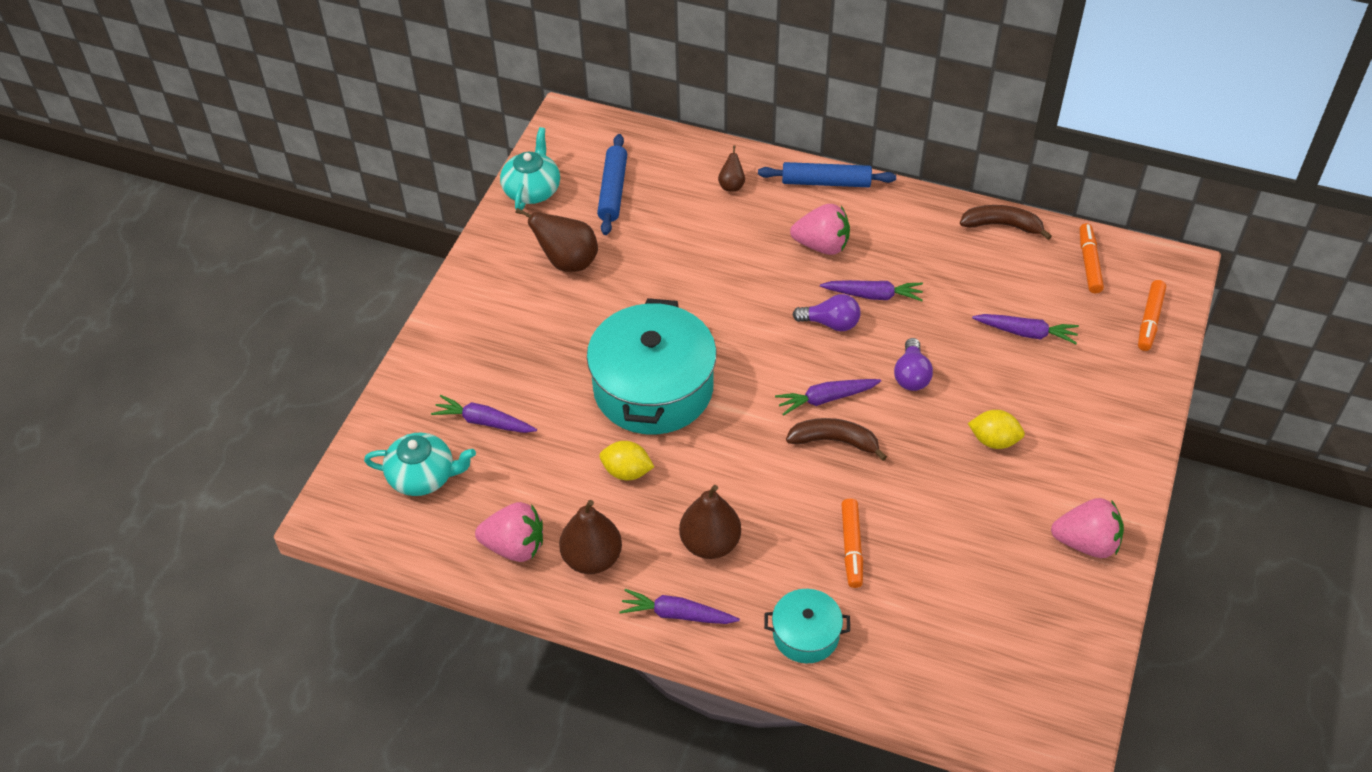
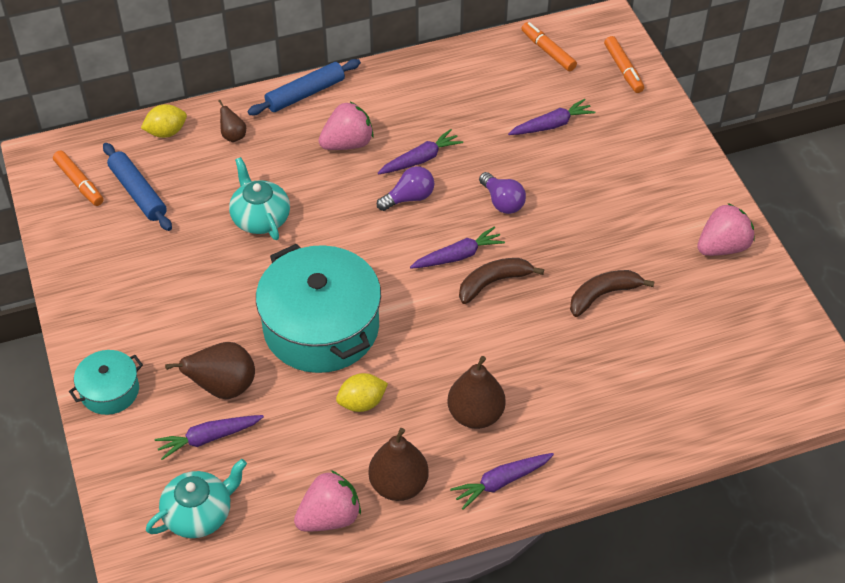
camera: 40 degrees left, 0 degrees up
turquoise teapot [500,127,560,210] -> turquoise teapot moved to [229,157,290,240]
brown pear [515,208,598,272] -> brown pear moved to [165,342,255,399]
turquoise pot [764,589,850,663] -> turquoise pot moved to [69,350,143,415]
purple carrot [775,379,881,416] -> purple carrot turned 150 degrees counterclockwise [410,226,505,268]
orange marker [841,499,863,588] -> orange marker moved to [53,151,104,206]
brown banana [960,205,1052,240] -> brown banana moved to [570,270,655,317]
yellow lemon [968,410,1025,449] -> yellow lemon moved to [141,104,187,138]

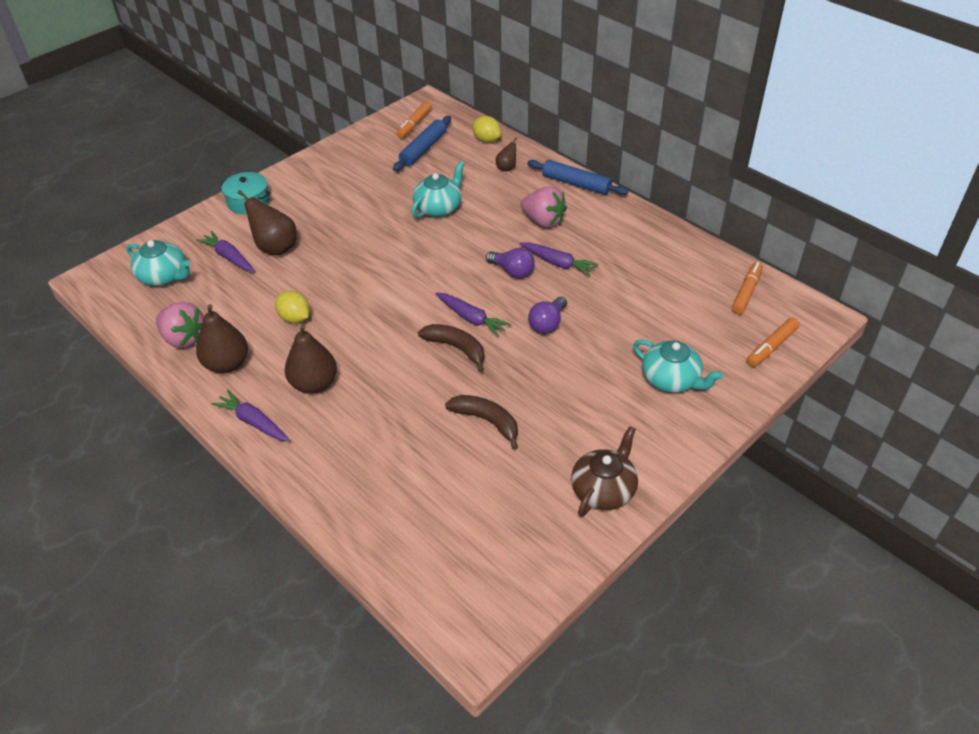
camera: 65 degrees right, 5 degrees down
turquoise pot [256,244,381,373] -> none
purple carrot [508,99,595,135] -> none
pink strawberry [697,203,755,256] -> brown teapot [571,426,638,517]
none -> turquoise teapot [633,339,723,393]

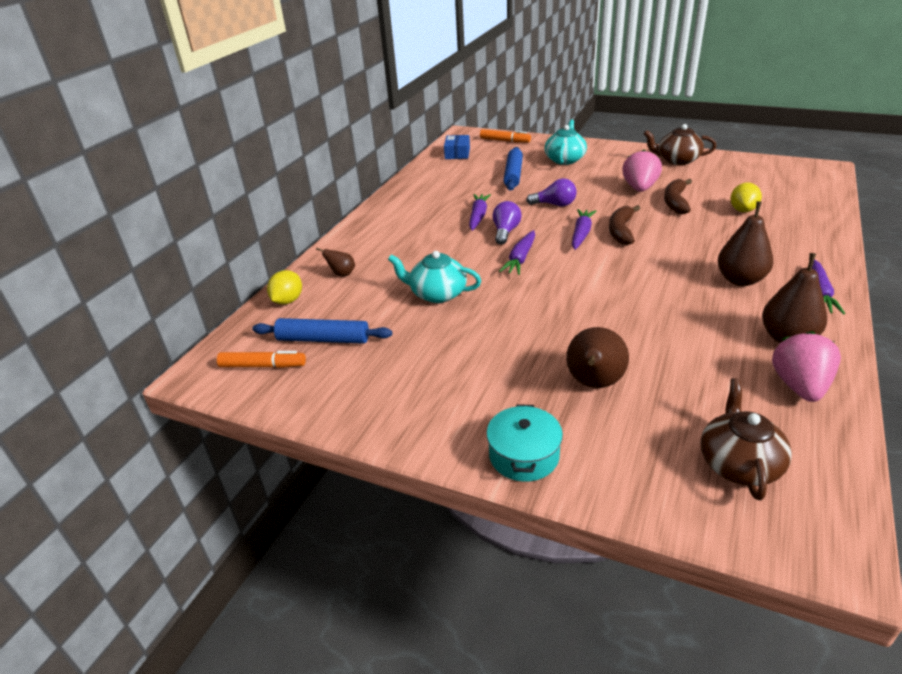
camera: 110 degrees left, 10 degrees down
turquoise teapot [126,240,191,286] -> brown teapot [701,378,792,500]
purple carrot [196,231,255,272] -> purple carrot moved to [499,230,535,275]
yellow lemon [275,291,310,323] -> yellow lemon moved to [730,182,762,212]
pink strawberry [520,186,567,228] -> pink strawberry moved to [622,149,662,192]
blue rolling pin [527,160,628,195] -> blue rolling pin moved to [504,147,523,191]
orange marker [732,262,763,314] -> blue box [444,135,470,159]

